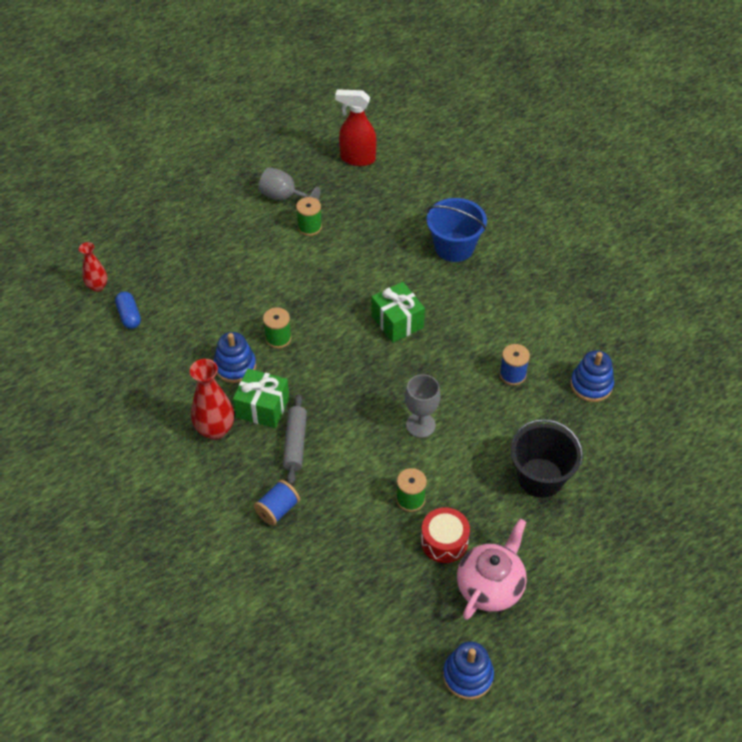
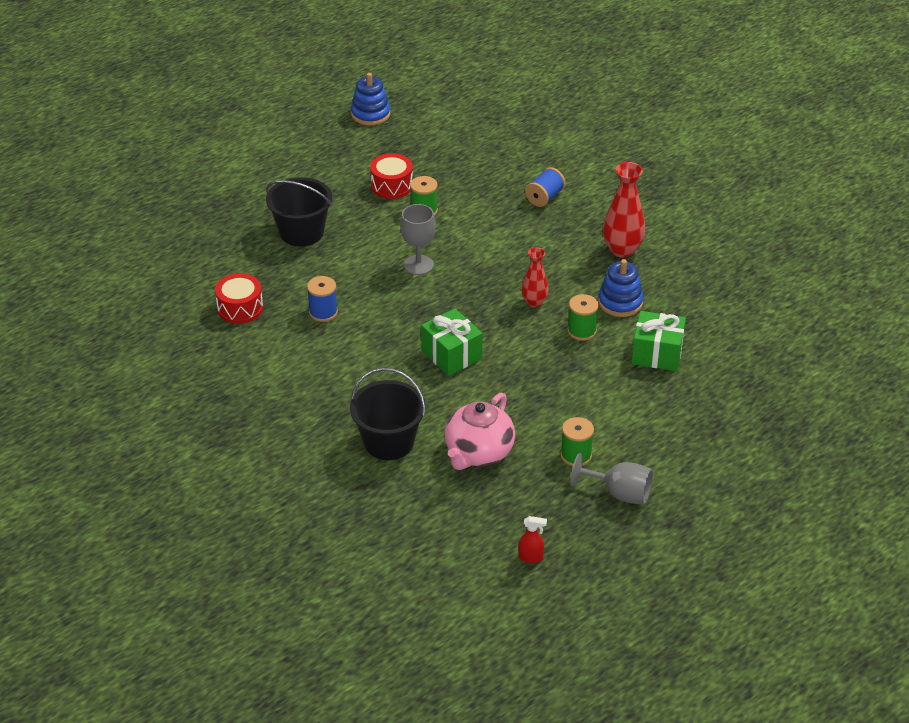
camera: 175 degrees right, 10 degrees down
red vase [79,242,108,292] -> red vase moved to [521,247,549,307]
blue capsule [115,292,141,329] -> none
green gift [233,369,289,428] -> green gift moved to [632,311,686,371]
grey rolling pin [283,394,307,485] -> none
red spray bottle [335,89,376,166] -> red spray bottle [518,516,547,563], size x0.48
blue bucket [427,198,487,262] -> black bucket [350,368,425,460]
pink teapot [457,519,527,620] -> pink teapot moved to [445,393,515,470]
blue stacking toy [570,350,614,402] -> red drum [215,273,263,324]

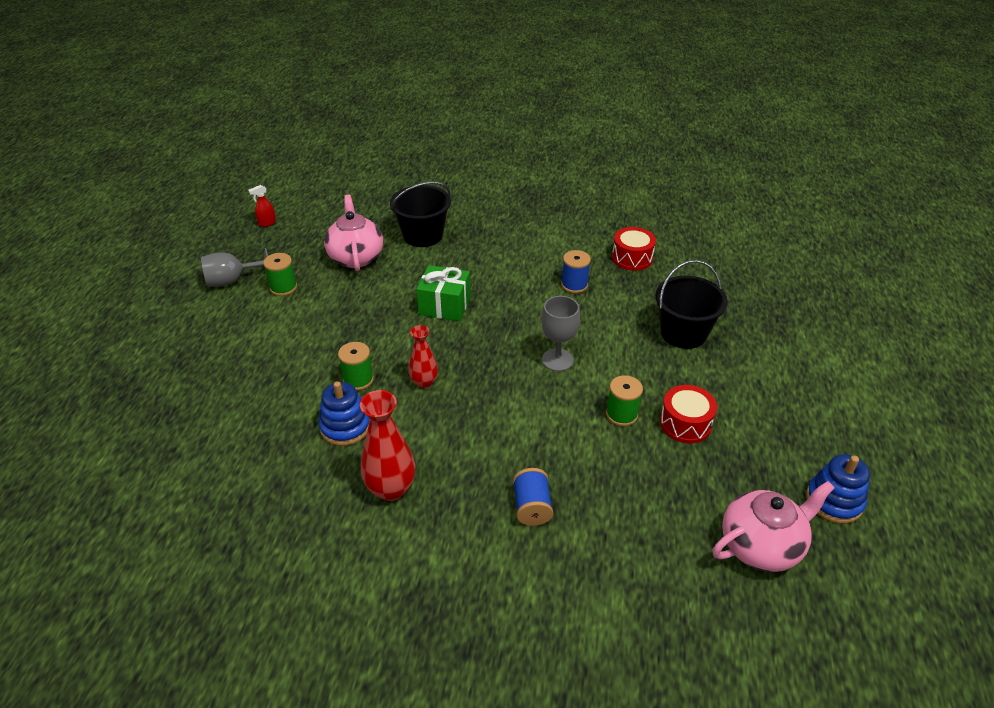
camera: 140 degrees right, 0 degrees up
green gift [632,311,686,371] -> none
none -> pink teapot [713,481,835,572]

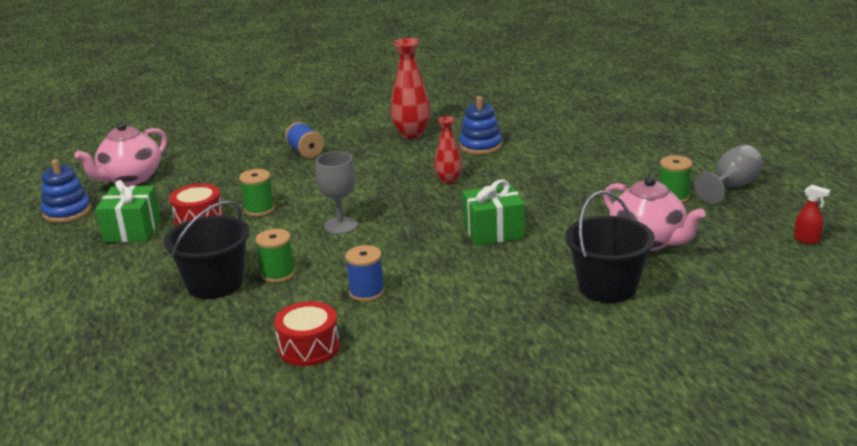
camera: 155 degrees right, 15 degrees down
red spray bottle [248,185,276,227] -> red spray bottle turned 90 degrees clockwise [794,185,830,244]
green spool [338,342,374,390] -> green spool moved to [255,229,295,283]
none -> green gift [96,180,161,242]

